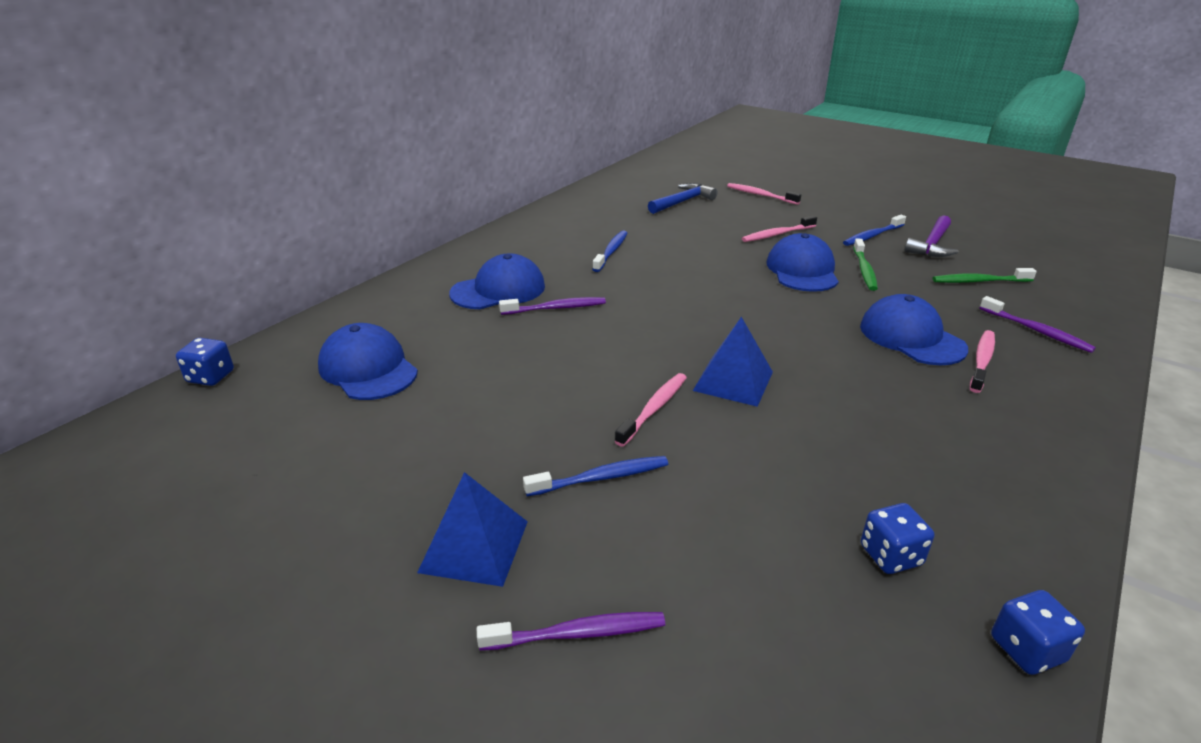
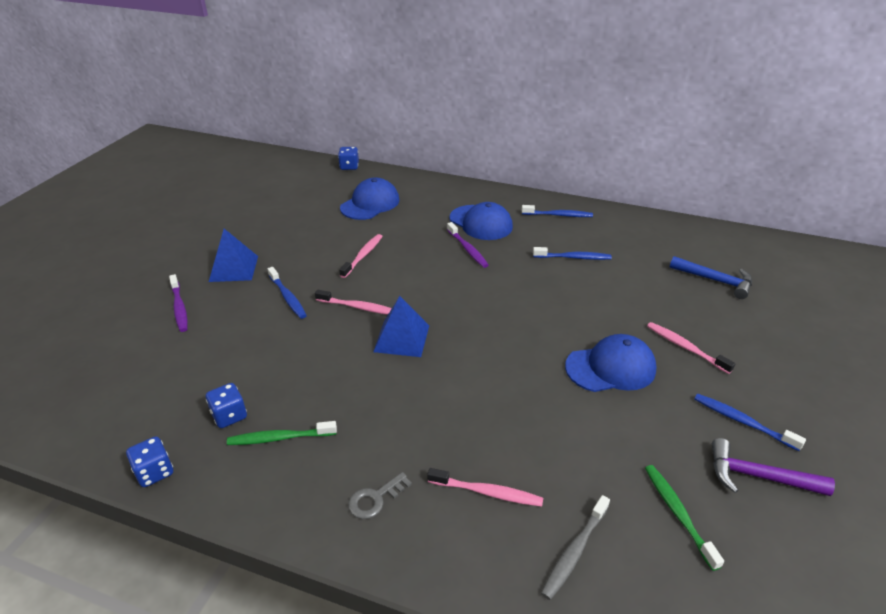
camera: 75 degrees right, 5 degrees up
pink toothbrush [727,183,801,205] -> pink toothbrush moved to [339,234,383,278]
green toothbrush [853,238,878,291] -> green toothbrush moved to [227,421,337,445]
blue cap [860,294,968,365] -> none
purple toothbrush [980,296,1096,353] -> grey toothbrush [541,495,610,600]
none -> grey key [348,472,412,519]
none -> blue toothbrush [522,205,593,217]

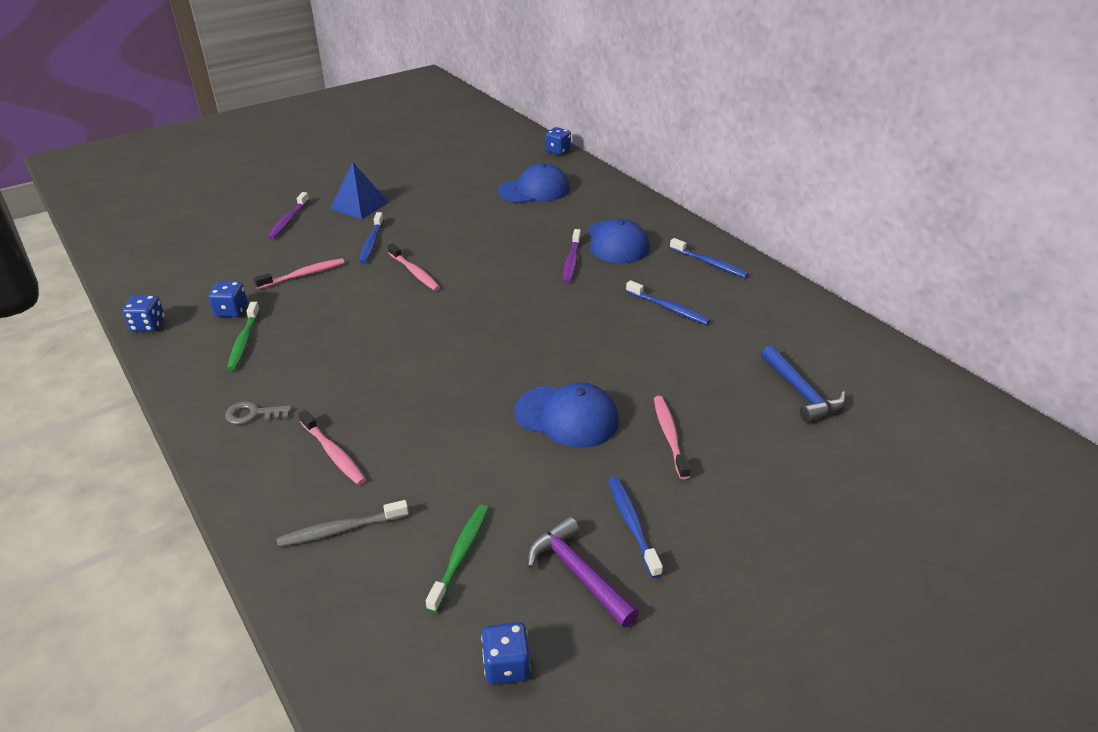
camera: 35 degrees right, 0 degrees up
green toothbrush [227,421,337,445] -> green toothbrush turned 120 degrees counterclockwise [227,302,260,371]
pink toothbrush [339,234,383,278] -> pink toothbrush moved to [254,258,345,289]
blue pyramid [373,296,429,357] -> none
none -> blue dice [481,622,531,685]

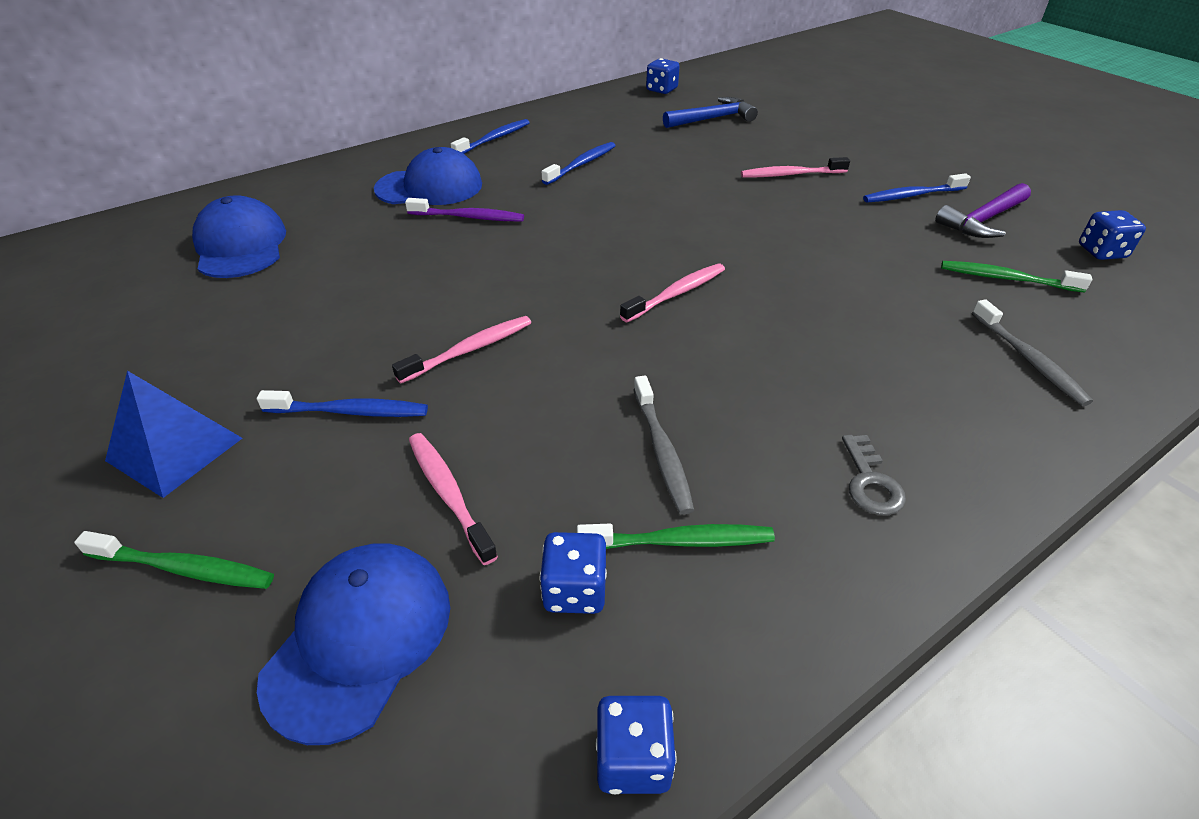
camera: 90 degrees left, 5 degrees up
purple toothbrush [268,192,309,239] -> green toothbrush [74,531,274,589]
pink toothbrush [299,410,366,485] -> pink toothbrush moved to [620,263,725,322]
blue cap [514,382,619,448] -> blue cap moved to [257,543,450,745]
blue dice [545,127,571,155] -> blue dice moved to [646,58,680,94]
none -> grey toothbrush [634,375,694,515]

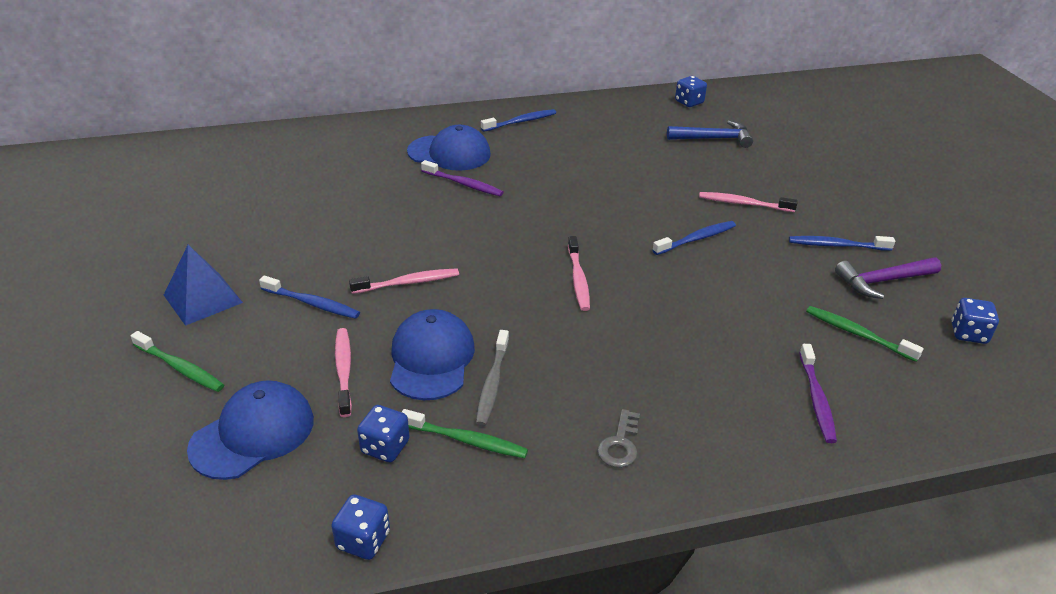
camera: 20 degrees right, 5 degrees down
blue cap [192,195,286,278] -> blue cap moved to [390,309,475,400]
blue toothbrush [541,142,616,185] -> blue toothbrush moved to [652,221,736,255]
pink toothbrush [620,263,725,322] -> pink toothbrush turned 105 degrees clockwise [568,236,590,311]
grey toothbrush [972,299,1093,406] -> purple toothbrush [799,344,837,443]

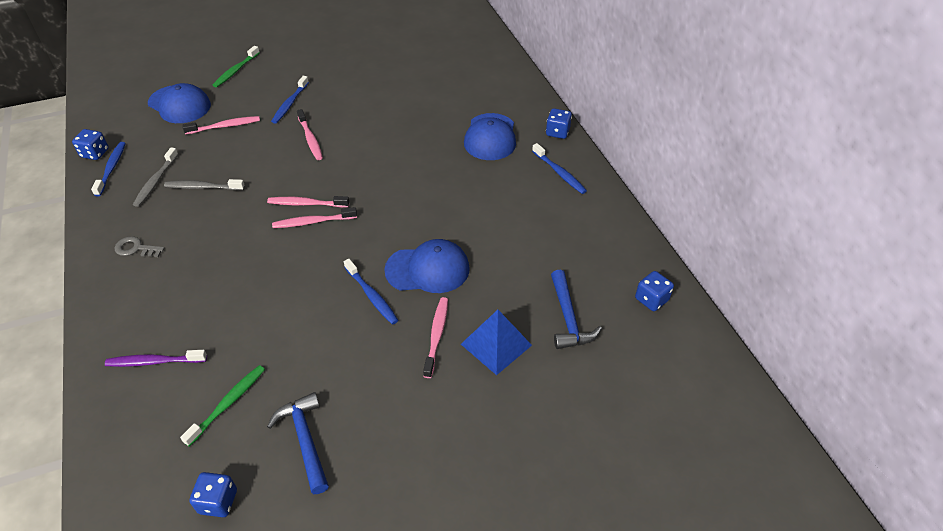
camera: 85 degrees right, 10 degrees up
blue pyramid [164,245,243,326] -> blue pyramid moved to [461,310,532,375]
blue dice [357,405,410,463] -> blue dice moved to [546,108,572,139]
blue cap [390,309,475,400] -> blue cap moved to [384,239,470,293]
green toothbrush [402,409,528,458] -> grey toothbrush [133,147,178,207]
purple toothbrush [421,160,504,196] -> none
blue toothbrush [789,236,895,251] -> blue toothbrush moved to [91,142,126,197]
purple hammer [835,257,941,299] -> blue hammer [267,392,329,494]
none -> pink toothbrush [267,196,349,207]

